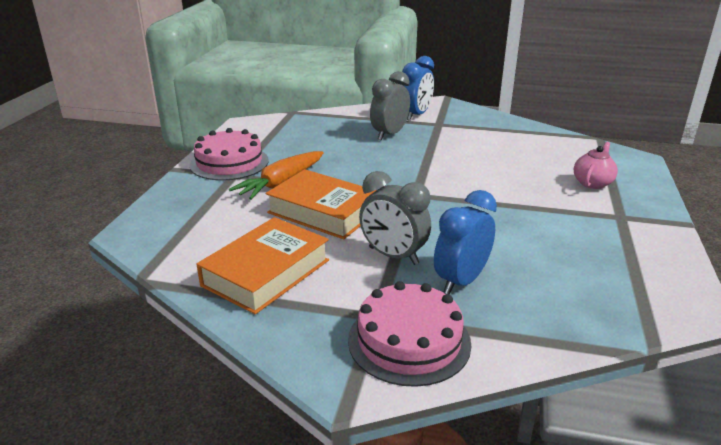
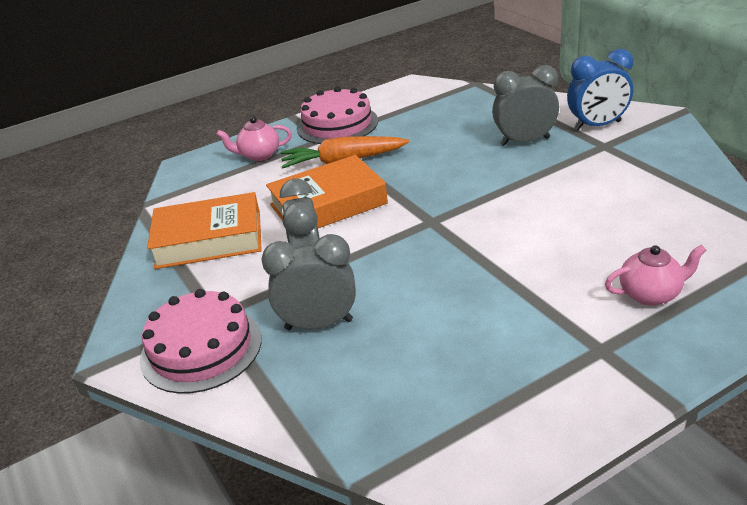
camera: 50 degrees right, 5 degrees up
orange book [266,169,376,239] -> orange book turned 75 degrees clockwise [266,155,388,228]
blue clock [434,190,497,295] -> grey clock [261,234,356,330]
none -> pink teapot [216,117,292,161]

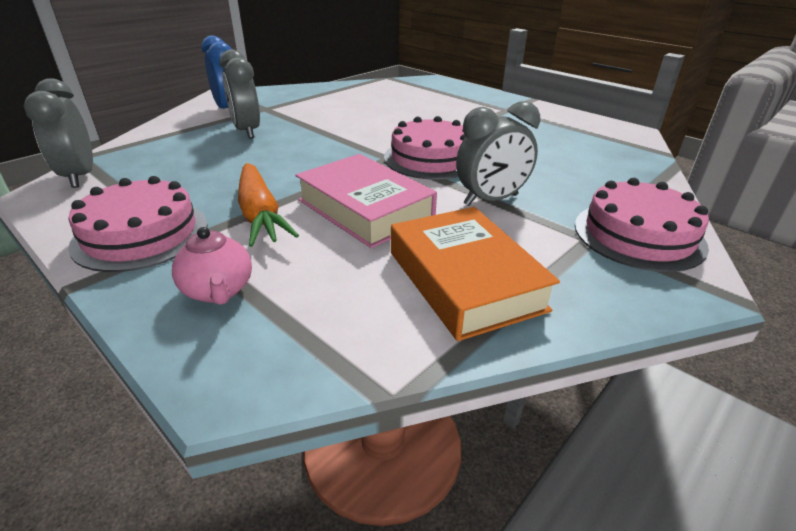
camera: 110 degrees left, 0 degrees up
grey clock [261,234,356,330] -> grey clock moved to [24,78,93,188]
orange book [266,155,388,228] -> pink book [295,154,437,248]
pink teapot [605,245,706,306] -> none
none -> pink cake [384,116,466,180]

